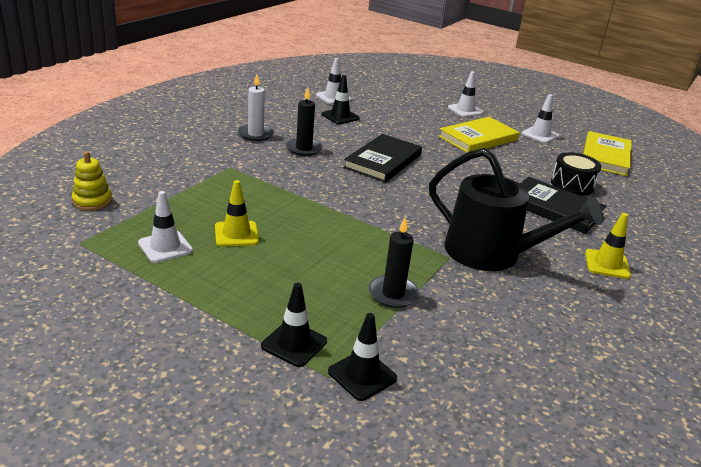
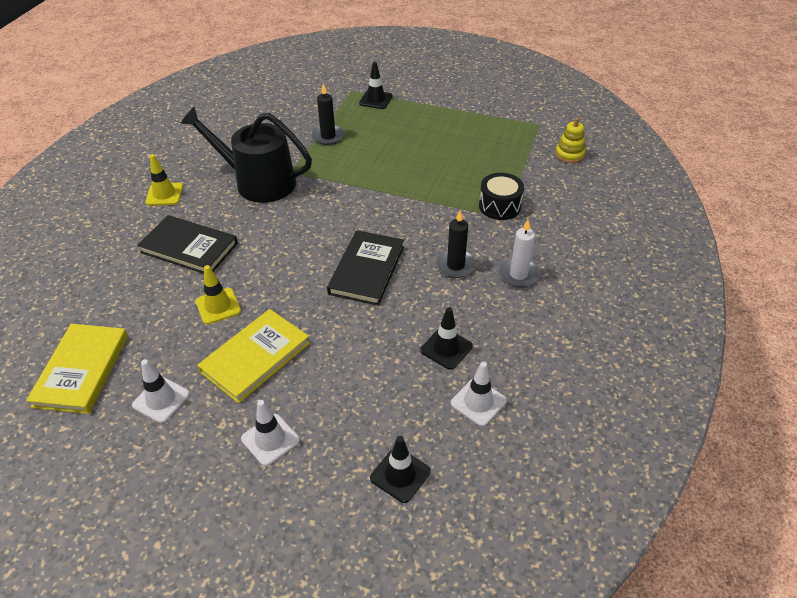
camera: 170 degrees right, 15 degrees up
white traffic cone [138,191,193,263] -> none
yellow traffic cone [215,180,259,247] -> yellow traffic cone moved to [196,265,241,325]
black traffic cone [328,313,397,401] -> black traffic cone moved to [370,436,430,503]
black drum [551,152,601,196] -> black drum moved to [479,173,524,220]

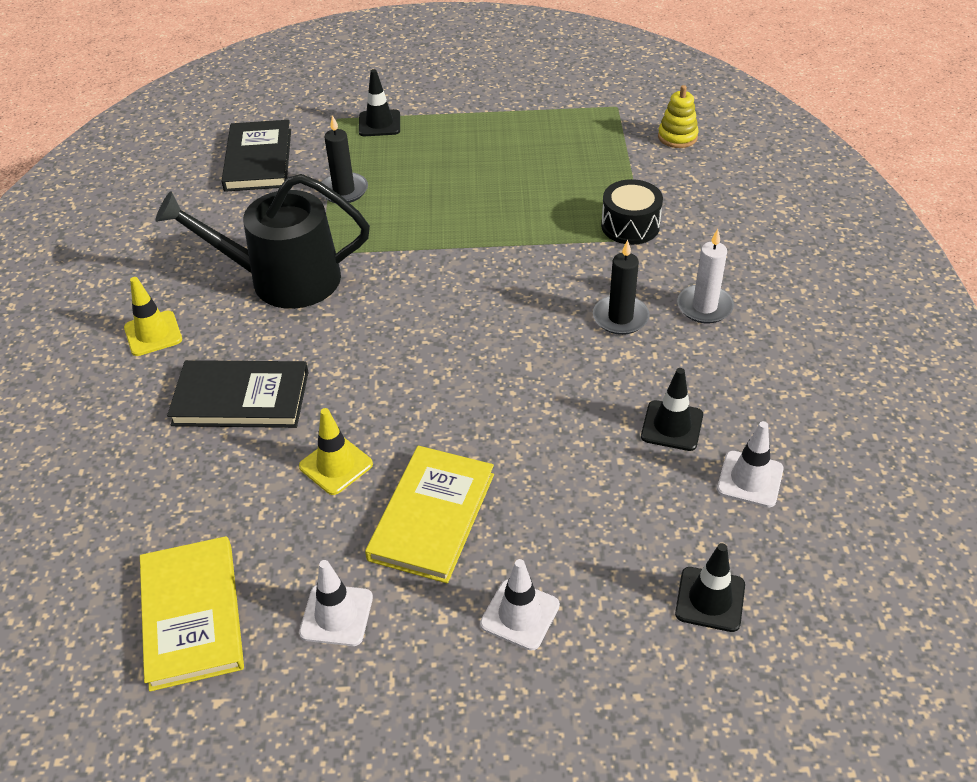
camera: 20 degrees left, 0 degrees up
black book [327,230,404,306] -> black book moved to [221,120,291,192]

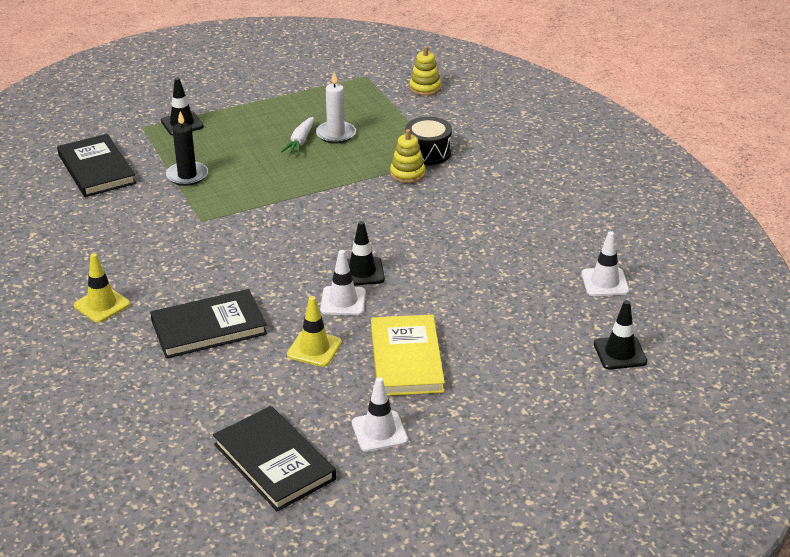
camera: 25 degrees left, 10 degrees down
yellow book [140,536,244,691] -> black book [213,406,336,512]
black watering can [155,174,370,309] -> none
white traffic cone [480,559,560,650] -> white traffic cone moved to [320,250,366,316]
black candle [593,240,649,335] -> none
black traffic cone [641,368,703,451] -> black traffic cone moved to [347,221,385,286]
white candle [677,229,734,323] -> white candle moved to [316,72,356,144]
none -> white carrot [281,117,314,155]
none -> yellow stacking toy [390,129,425,183]

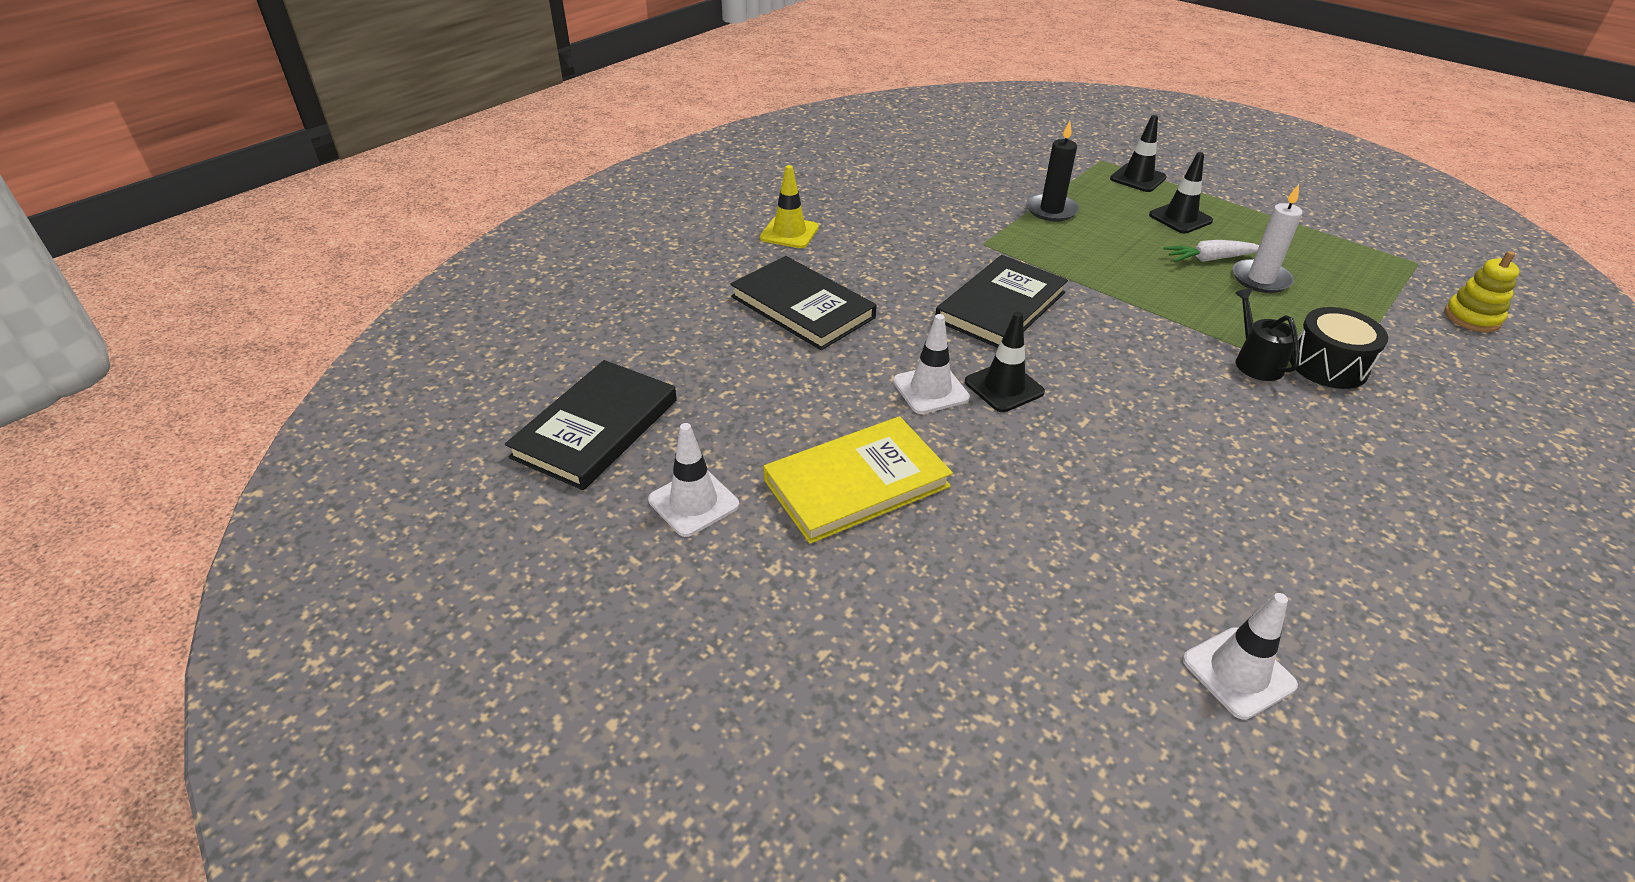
camera: 65 degrees right, 5 degrees up
black book [57,134,136,197] -> black book moved to [935,255,1068,348]
yellow traffic cone [287,296,342,367] -> none
yellow stacking toy [390,129,425,183] -> black watering can [1235,288,1300,381]
black traffic cone [594,300,647,370] -> black traffic cone moved to [1149,152,1213,234]

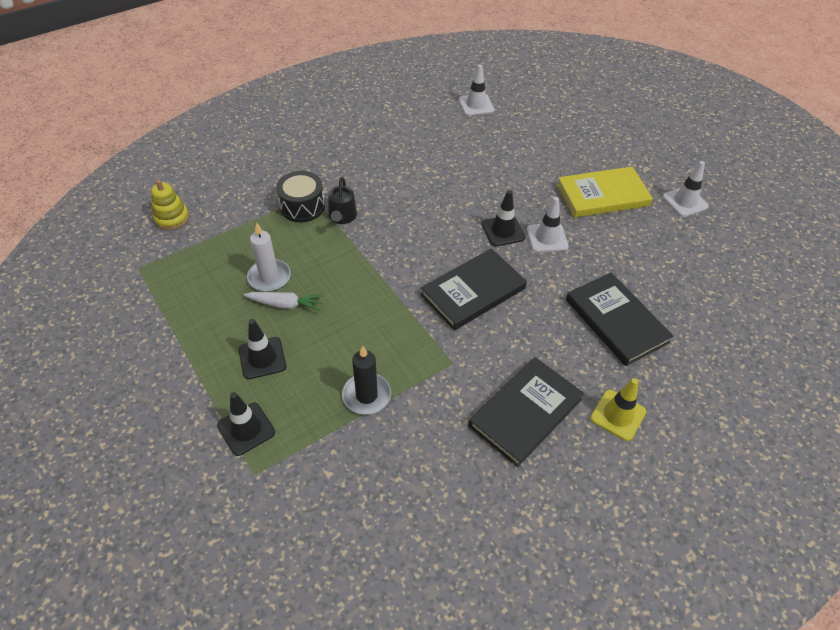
camera: 165 degrees left, 10 degrees up
black book [505,360,677,490] -> black book moved to [469,357,584,467]

